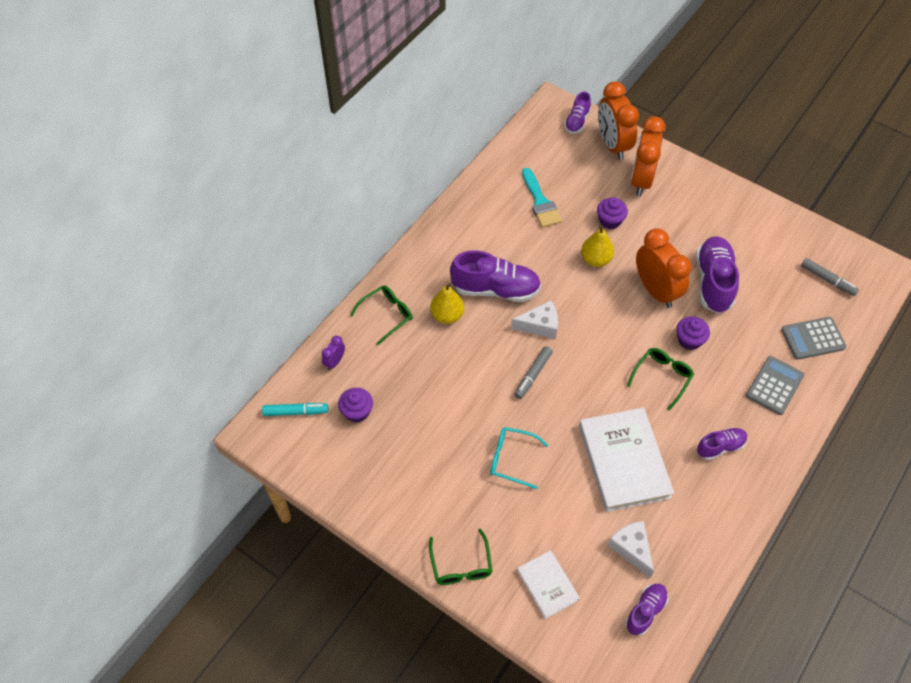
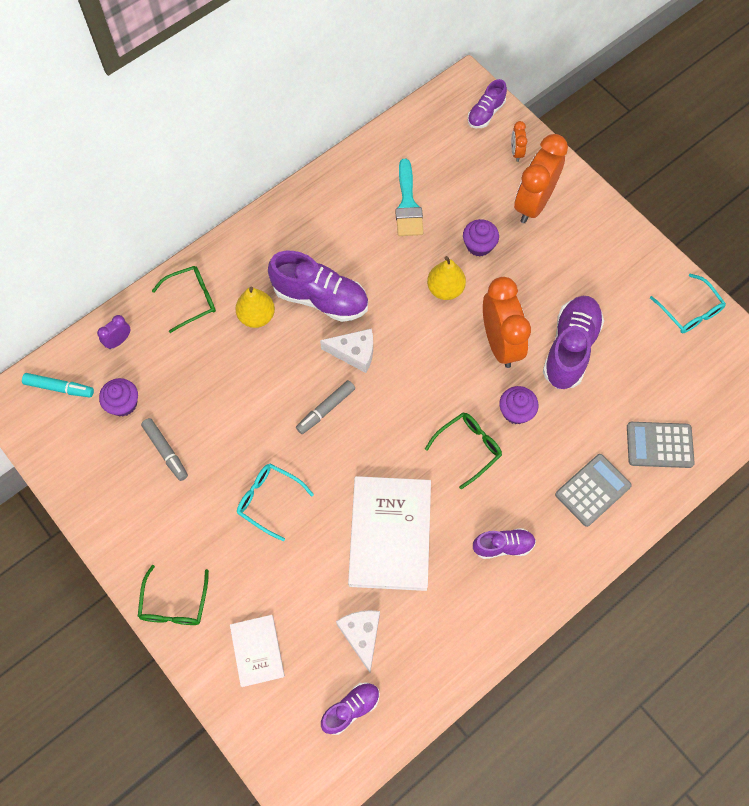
camera: 15 degrees right, 10 degrees up
orange clock [598,81,639,160] -> orange clock [511,121,527,162], size x0.44
grey marker [801,258,859,296] -> grey marker moved to [141,418,188,481]
none -> turquoise glasses [650,274,726,333]

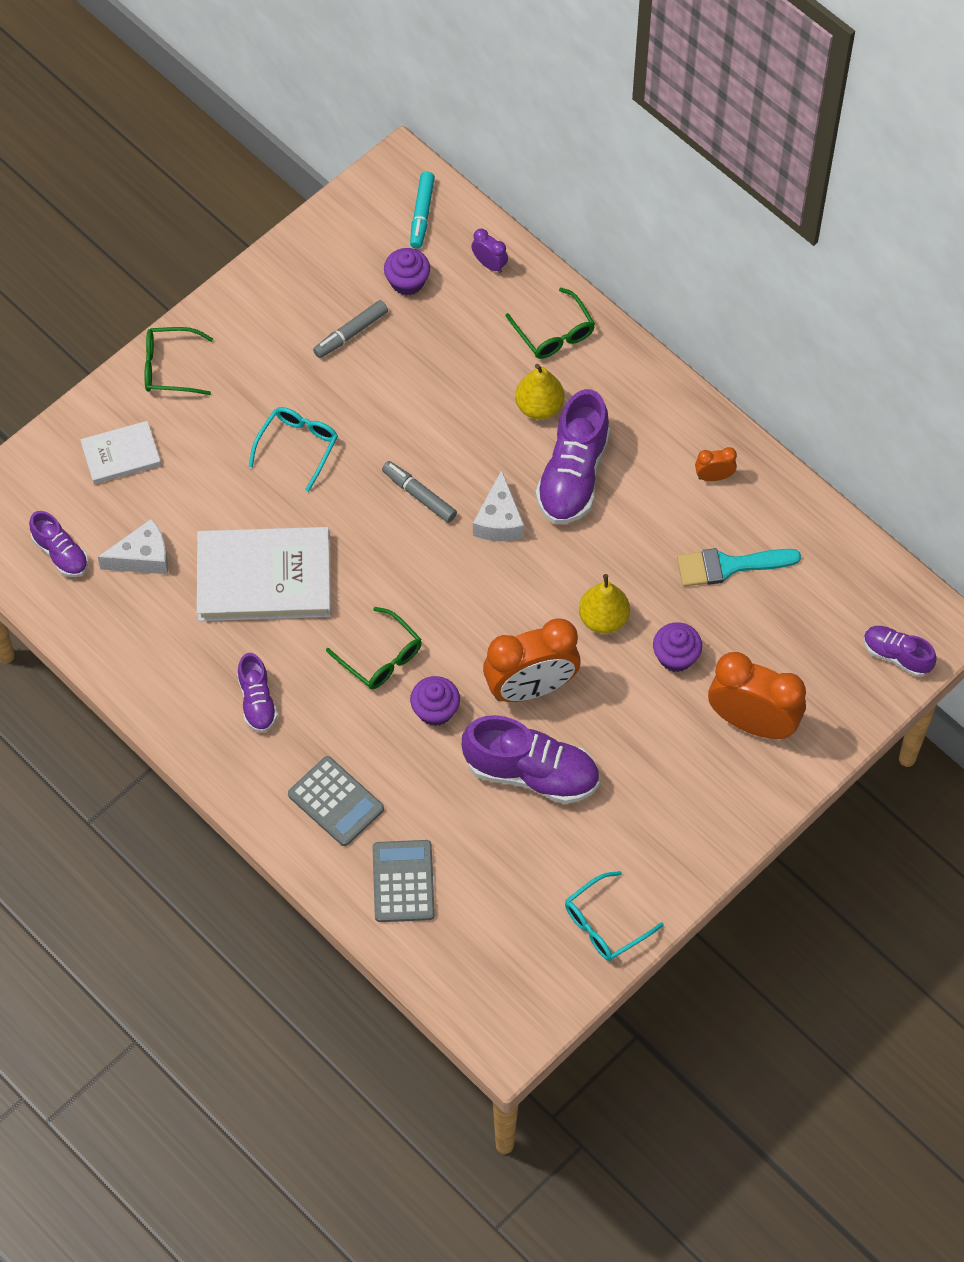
camera: 85 degrees right, 5 degrees down
orange clock [511,121,527,162] -> orange clock moved to [695,447,737,481]

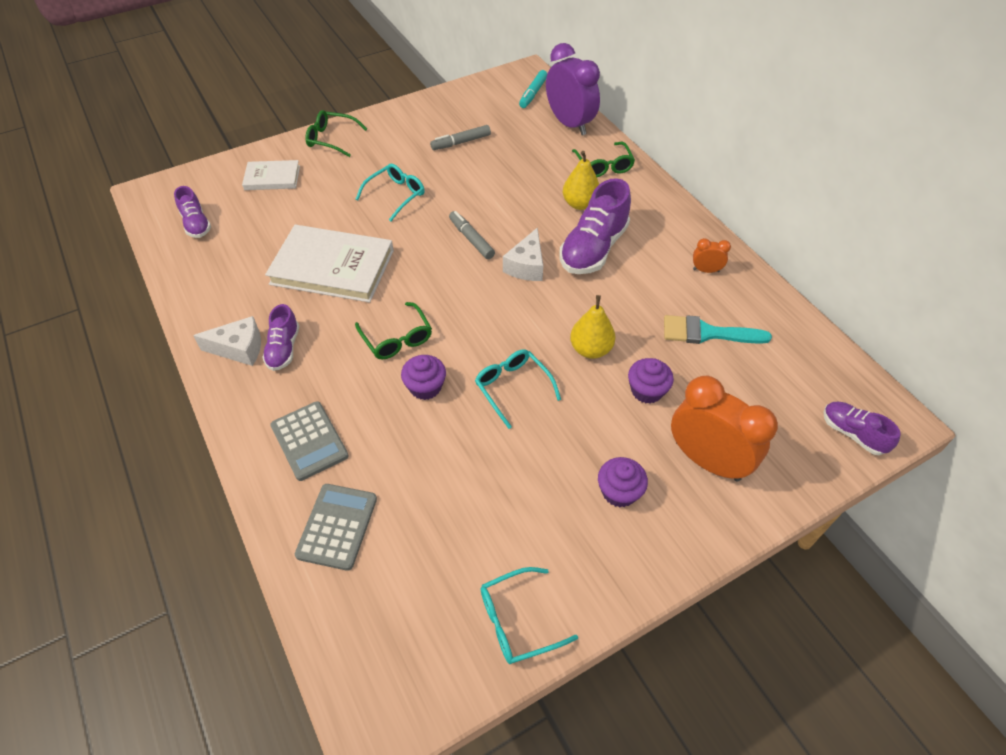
camera: 15 degrees right, 10 degrees down
white cheese [98,518,168,574] -> white cheese moved to [193,316,261,366]
purple cupcake [384,248,430,295] -> purple cupcake moved to [598,457,648,507]
purple shoe [462,715,599,804] -> none
purple clock [471,229,508,273] -> purple clock [546,43,600,135], size x2.26
orange clock [483,618,581,702] -> turquoise glasses [475,349,561,429]

